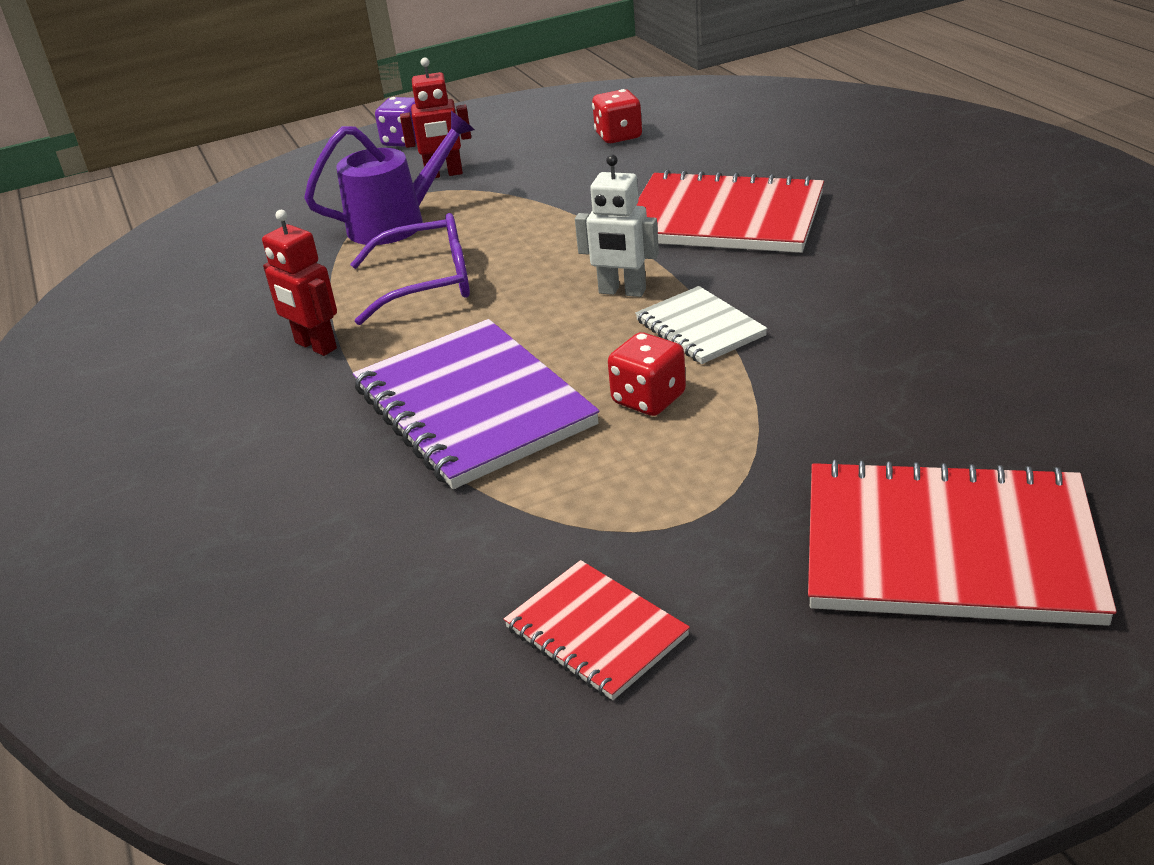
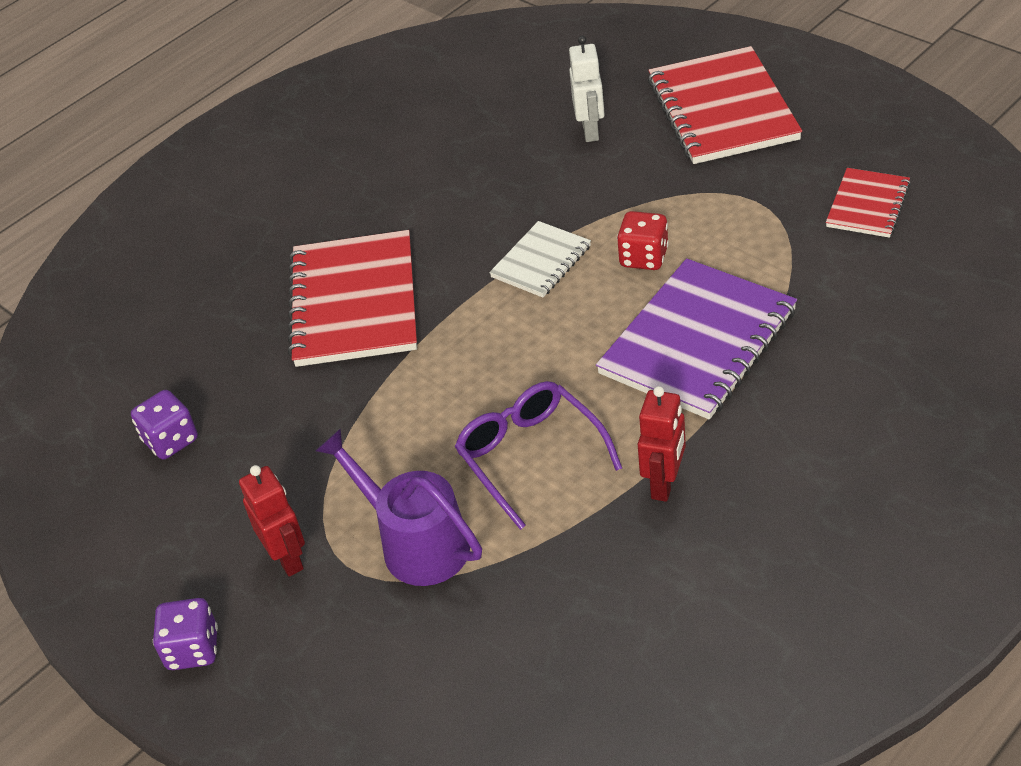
camera: 110 degrees left, 10 degrees up
white robot [575,155,659,297] -> white robot moved to [569,36,605,142]
red dice [592,89,642,143] -> purple dice [131,390,198,460]

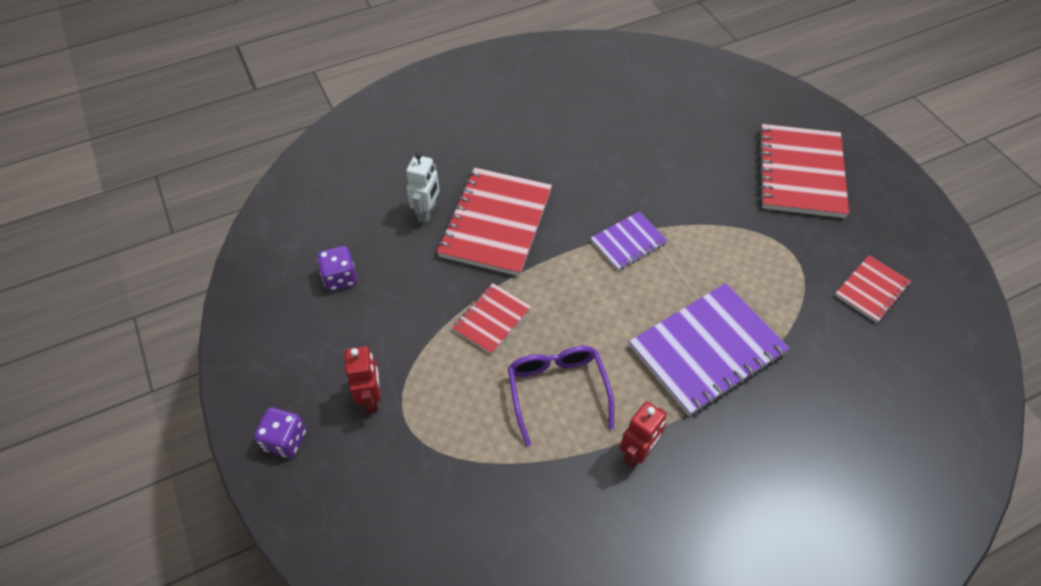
camera: 15 degrees right, 10 degrees up
purple watering can [316,428,482,586] -> none
white notebook [489,221,591,297] -> purple notebook [591,211,668,271]
white robot [569,36,605,142] -> white robot moved to [406,152,440,223]
red dice [617,211,669,270] -> none
none -> red notebook [452,283,531,355]

